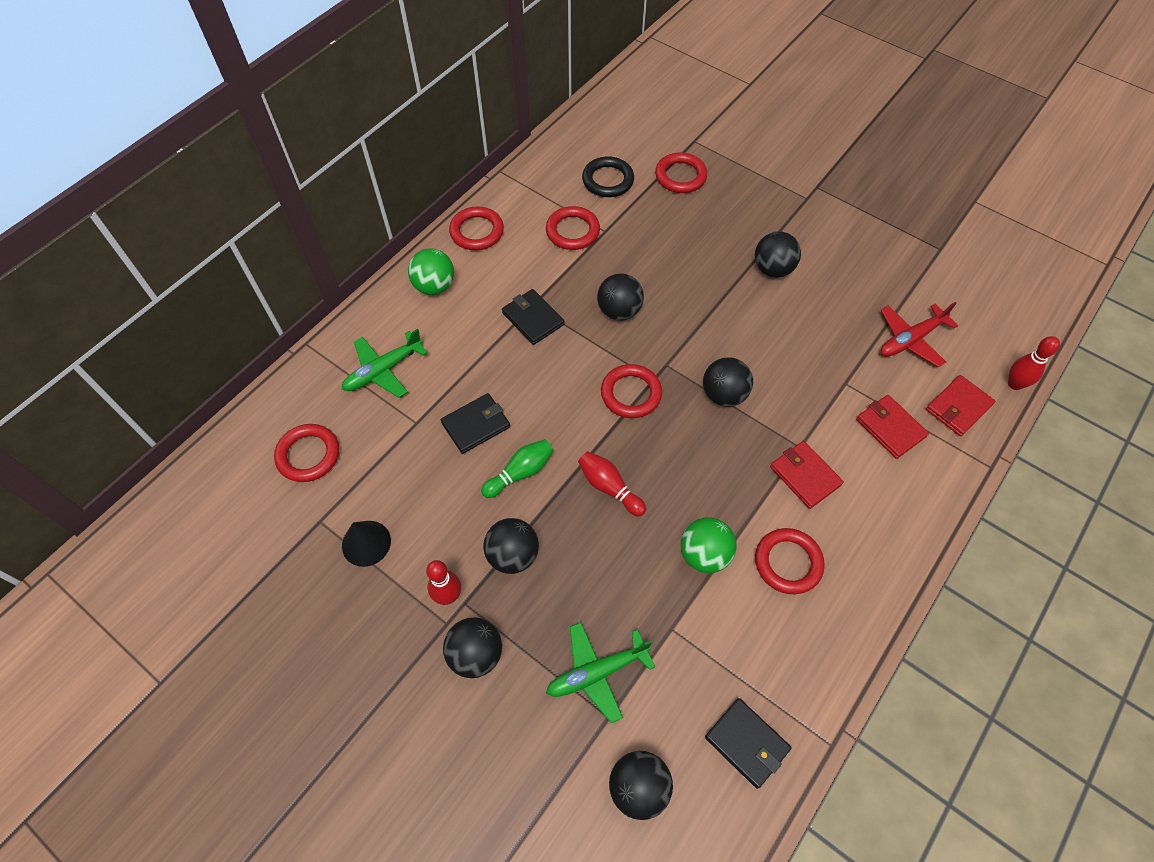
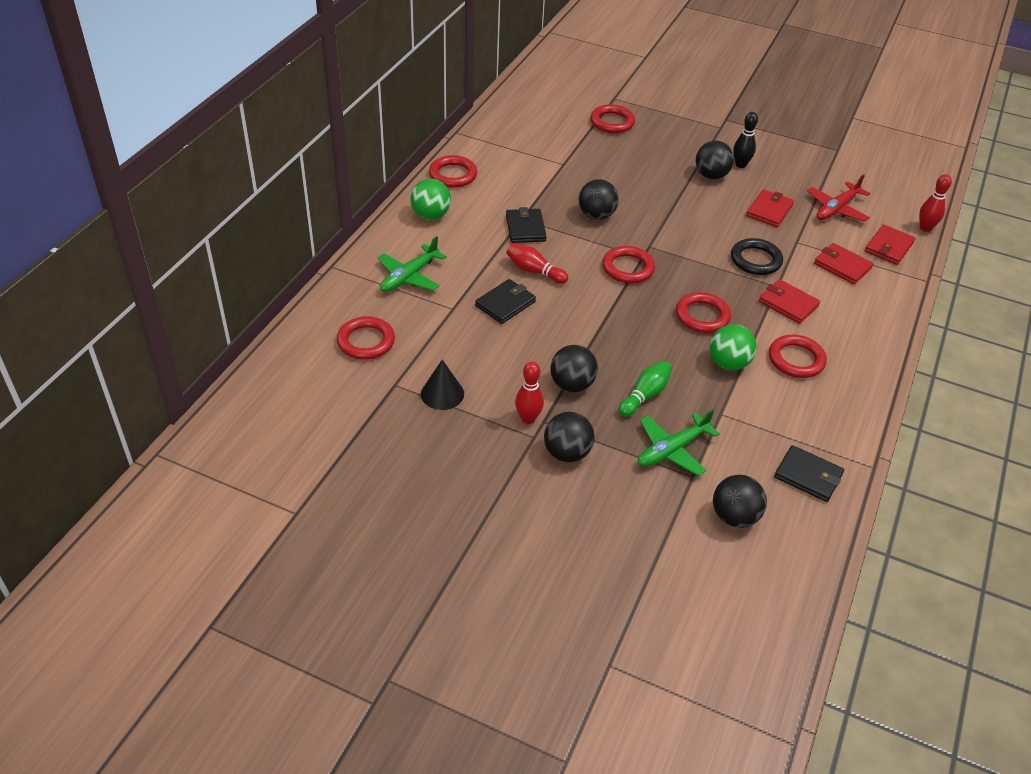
camera: 15 degrees left, 15 degrees down
green bowling pin [481,439,554,498] -> green bowling pin moved to [619,361,672,417]
black wallet [502,289,565,345] -> black wallet turned 45 degrees clockwise [506,207,547,243]
red ring [546,206,600,250] -> red ring moved to [676,292,731,333]
red bowling pin [578,451,646,516] -> red bowling pin moved to [506,244,568,284]
black ring [582,156,634,197] -> black ring moved to [731,238,783,275]
black ball [703,357,753,407] -> none
none -> black bowling pin [733,112,758,168]
none -> red wallet [746,189,794,227]

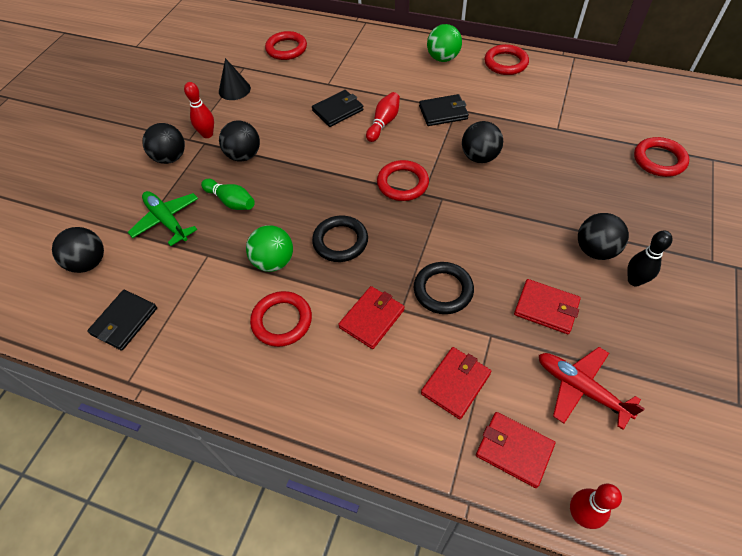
camera: 90 degrees right, 10 degrees up
green plane [377,236,447,292] -> none
black wallet [475,279,536,324] -> black wallet turned 75 degrees counterclockwise [312,90,363,127]
red ring [676,292,731,333] -> black ring [312,216,368,262]

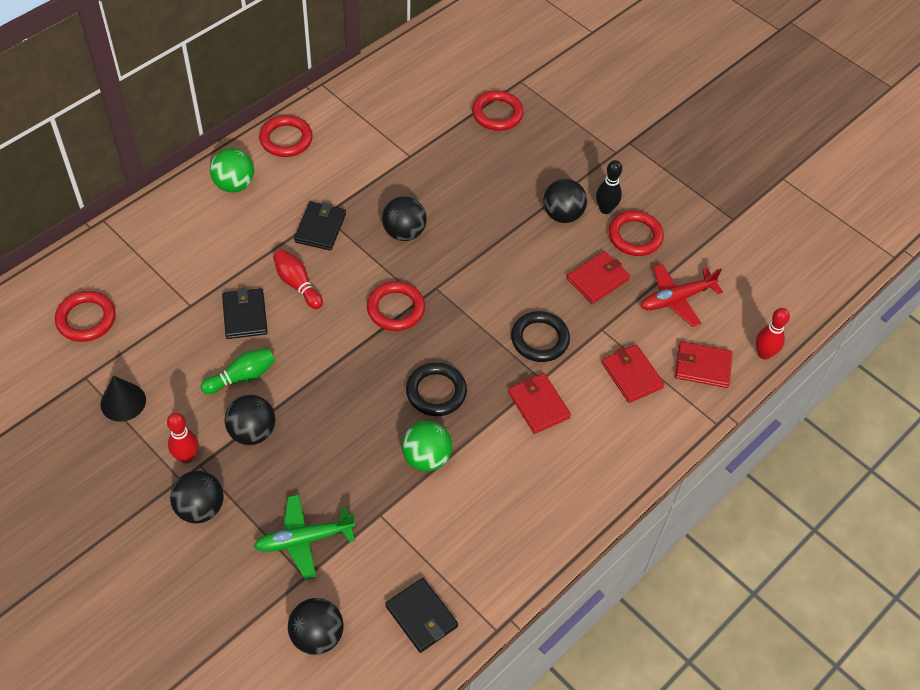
camera: 70 degrees left, 0 degrees up
green bowling pin [201,179,255,210] -> green bowling pin moved to [201,349,275,394]
red ring [250,291,312,347] -> red ring moved to [609,210,664,256]
red wallet [476,412,555,488] -> red wallet turned 45 degrees clockwise [675,341,733,388]

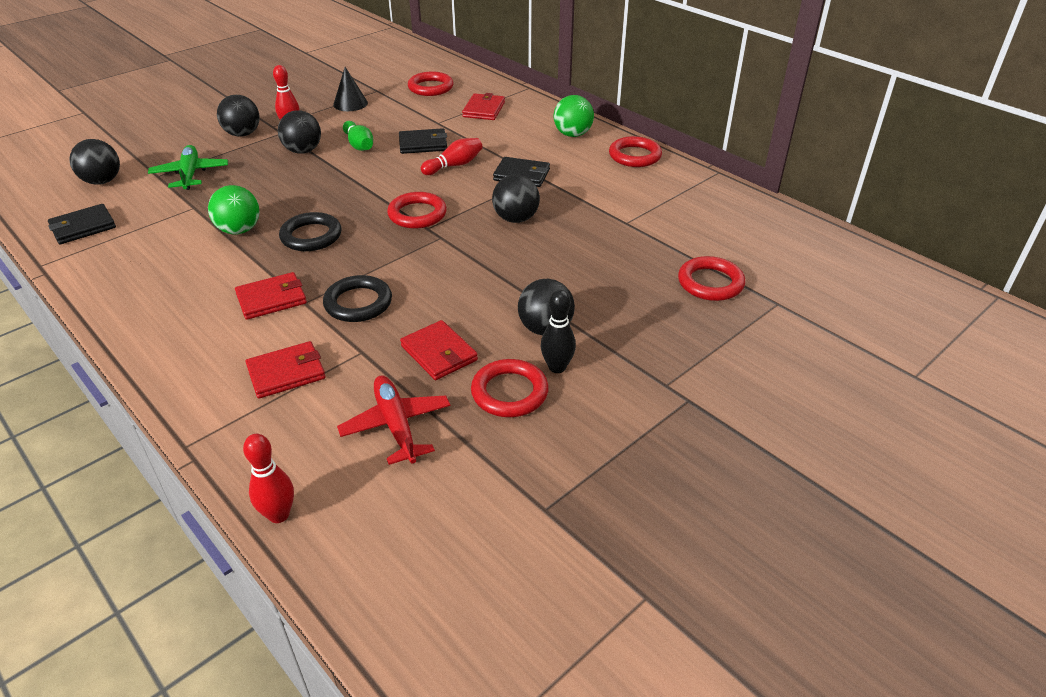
camera: 95 degrees right, 15 degrees down
red wallet [675,341,733,388] -> red wallet moved to [462,93,505,120]

